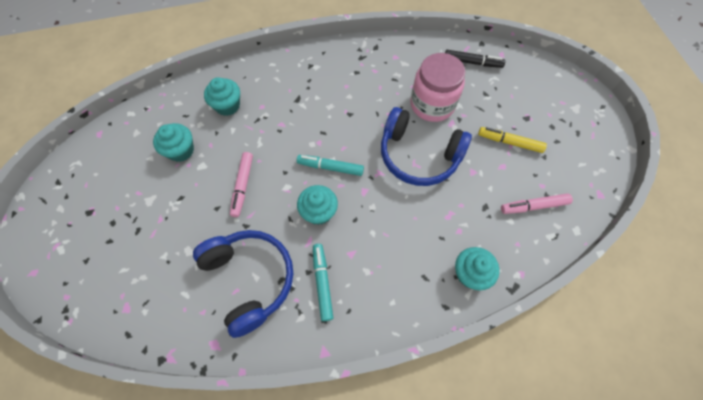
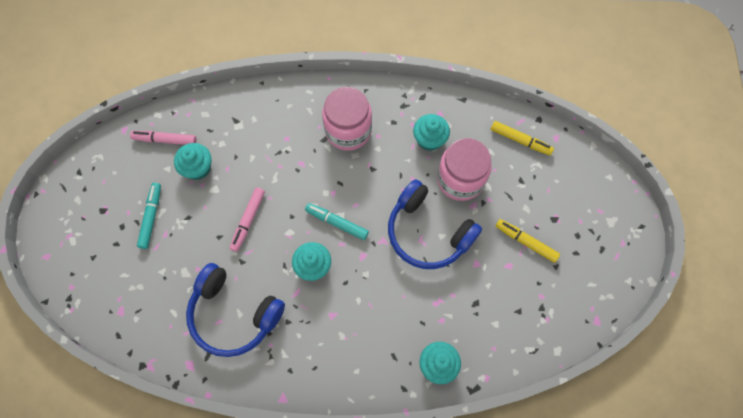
camera: 15 degrees right, 5 degrees up
blue headphones [193,230,293,338] -> blue headphones turned 135 degrees clockwise [186,263,285,357]
turquoise cupcake [204,77,240,116] -> turquoise cupcake moved to [413,114,450,151]
turquoise marker [313,244,333,321] -> turquoise marker moved to [137,183,161,249]
black marker [445,50,505,68] -> yellow marker [491,121,554,155]
pink marker [501,193,573,214] -> pink marker moved to [130,131,197,145]
none -> pink jar [322,87,372,151]

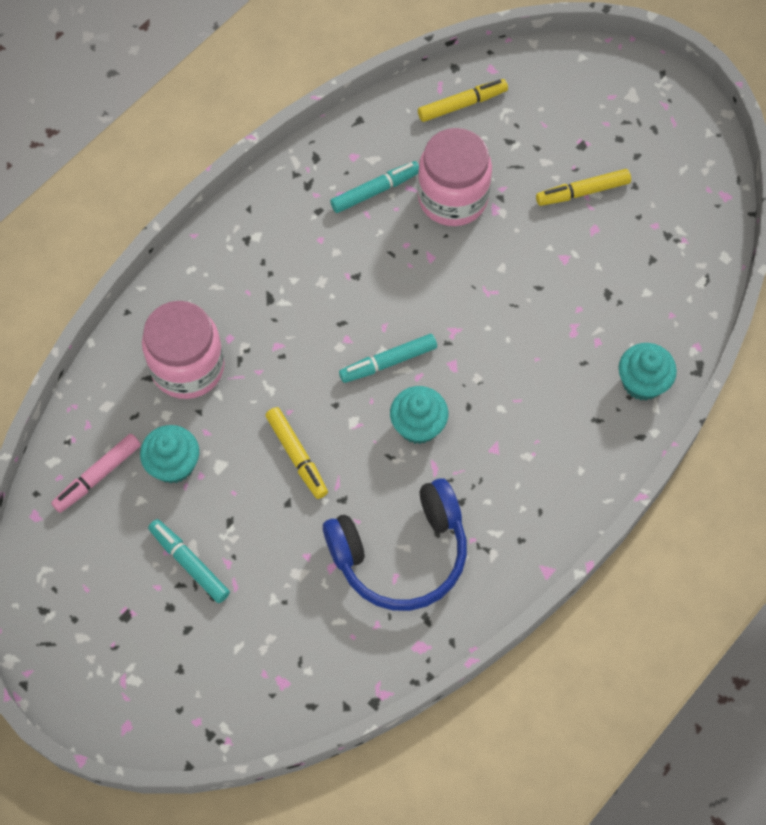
camera: 50 degrees left, 5 degrees down
pink marker [230,187,265,252] -> yellow marker [265,407,328,499]
pink jar [322,87,372,151] -> pink jar moved to [142,301,225,399]
blue headphones [388,179,482,269] -> none
turquoise cupcake [413,114,450,151] -> turquoise marker [330,161,419,213]

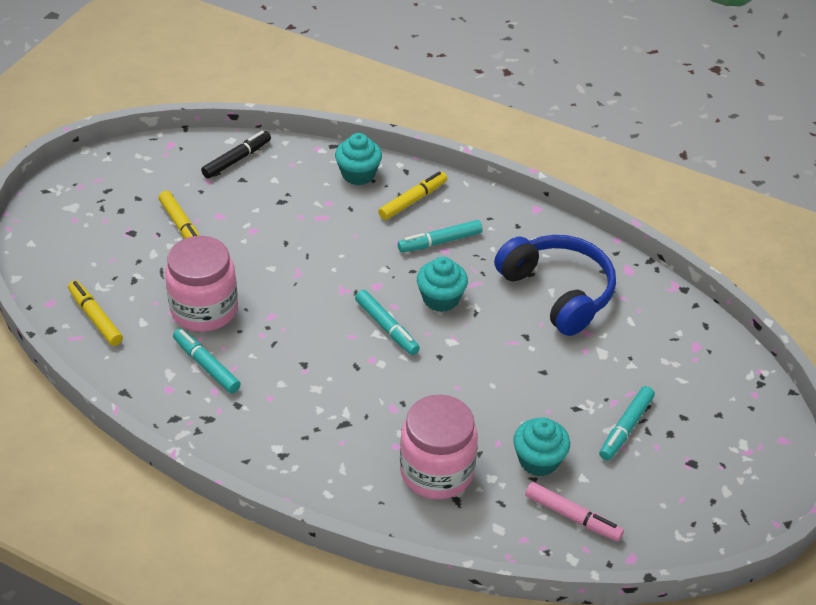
camera: 105 degrees left, 20 degrees down
yellow marker [265,407,328,499] -> yellow marker moved to [378,171,447,220]
none -> black marker [201,131,271,179]
none -> turquoise marker [398,220,482,253]

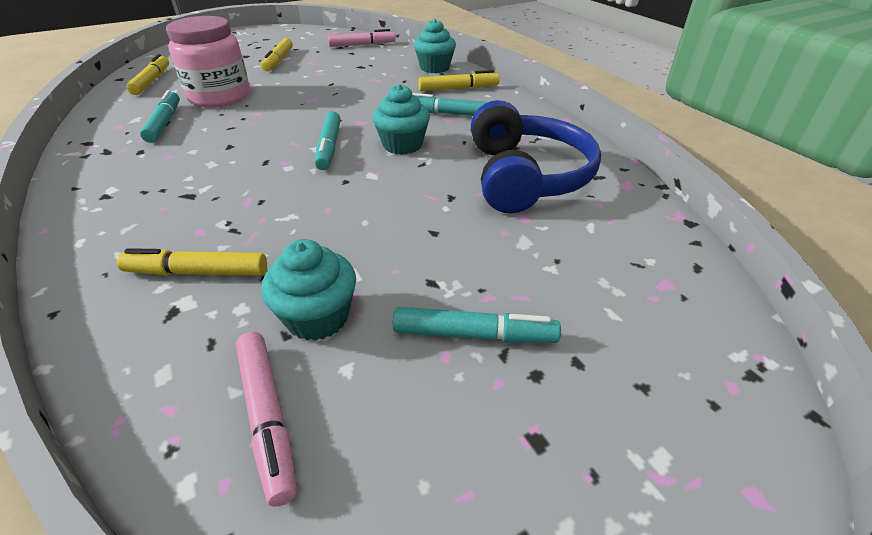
camera: 35 degrees right, 5 degrees down
black marker [201,131,271,179] -> pink marker [328,29,396,47]
pink jar [400,395,478,499] -> yellow marker [117,248,267,276]
turquoise marker [599,386,655,460] -> turquoise marker turned 150 degrees counterclockwise [392,307,561,343]

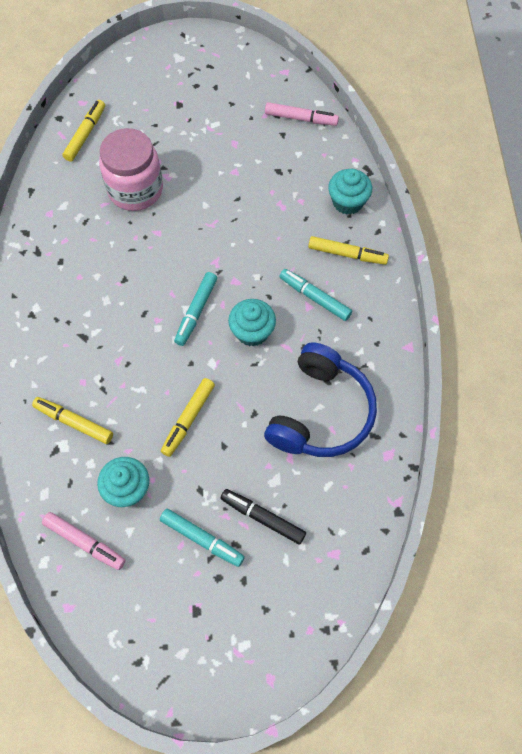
camera: 25 degrees right, 25 degrees up
turquoise marker [140,90,180,143] -> none
pink marker [236,332,297,507] -> pink marker turned 60 degrees counterclockwise [42,512,125,570]
yellow marker [261,38,293,71] -> yellow marker moved to [161,378,215,457]
none -> black marker [220,489,306,545]

